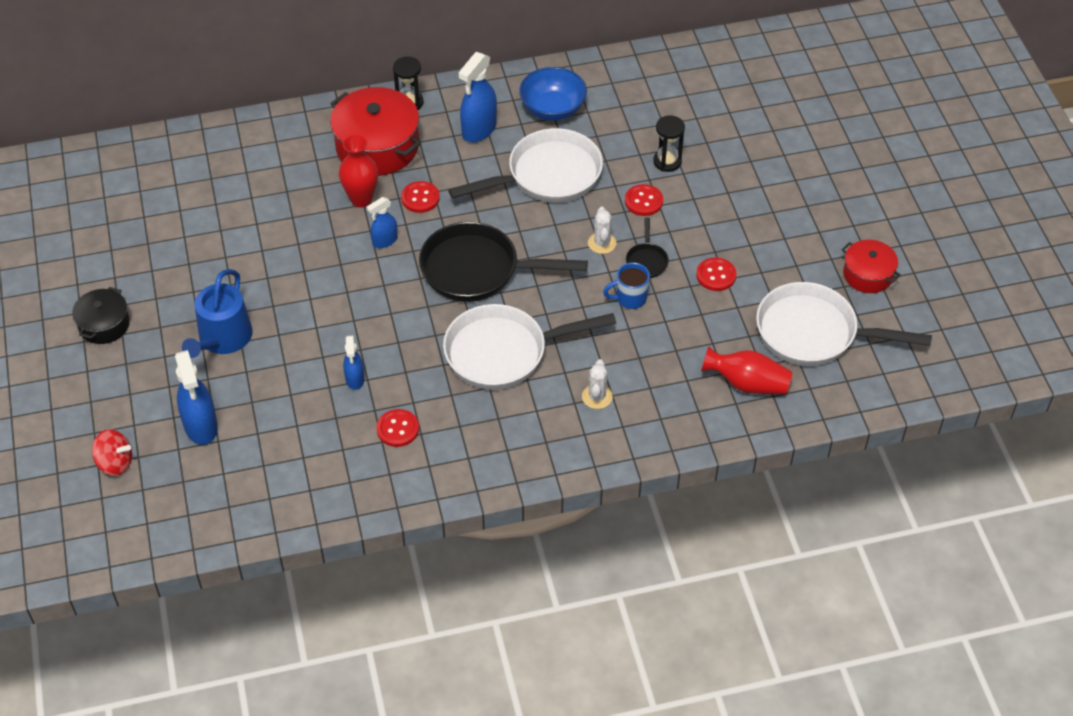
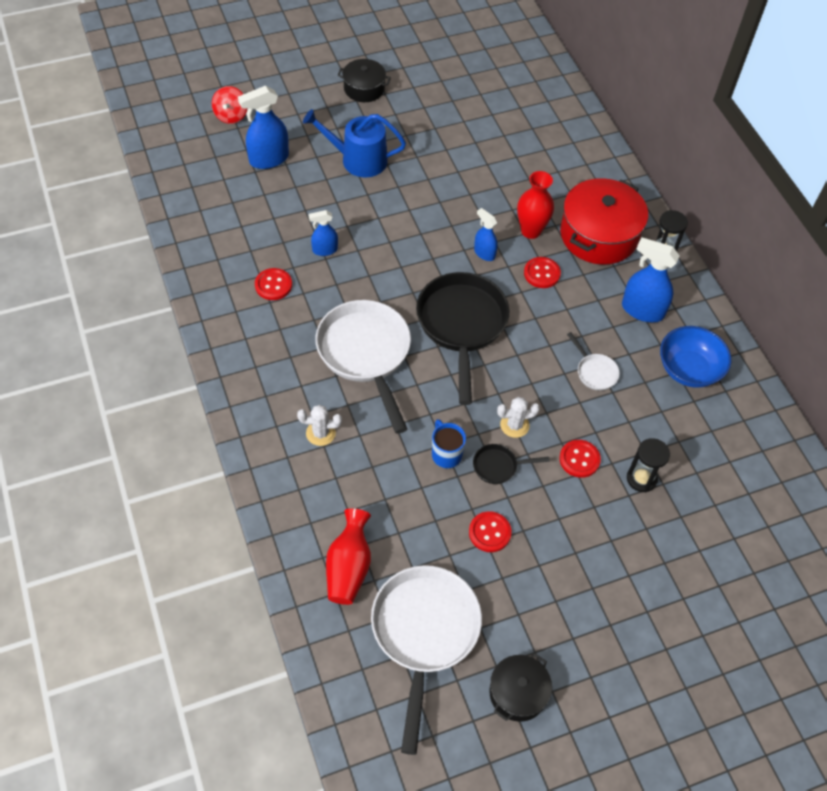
camera: 80 degrees right, 5 degrees up
white pan [448,128,603,203] -> white pan [567,332,620,391], size x0.44
red pot [841,240,901,293] -> black pot [489,653,552,722]

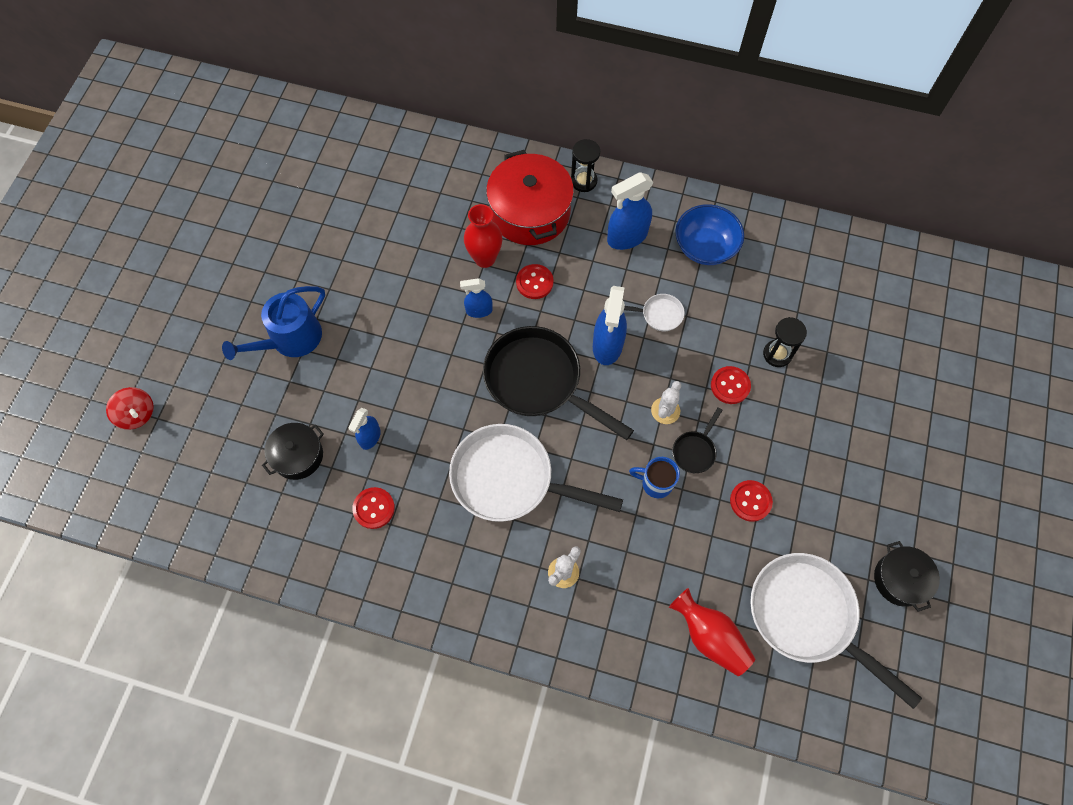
camera: 50 degrees left, 10 degrees up
blue spray bottle [238,86,289,169] -> blue spray bottle moved to [593,286,627,365]
black pot [338,59,391,102] -> black pot moved to [262,423,324,480]

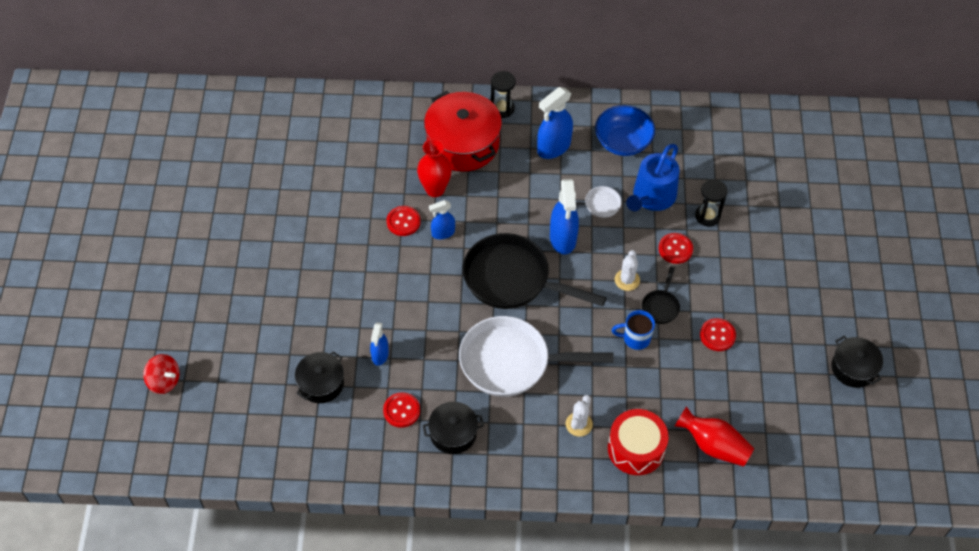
camera: 15 degrees left, 10 degrees down
blue watering can [222,286,325,360] -> blue watering can moved to [626,144,680,211]
red button [516,264,553,299] -> red button moved to [386,206,421,236]
white pan [750,553,922,709] -> none
none -> black pot [423,402,484,454]
none -> red drum [608,409,669,475]

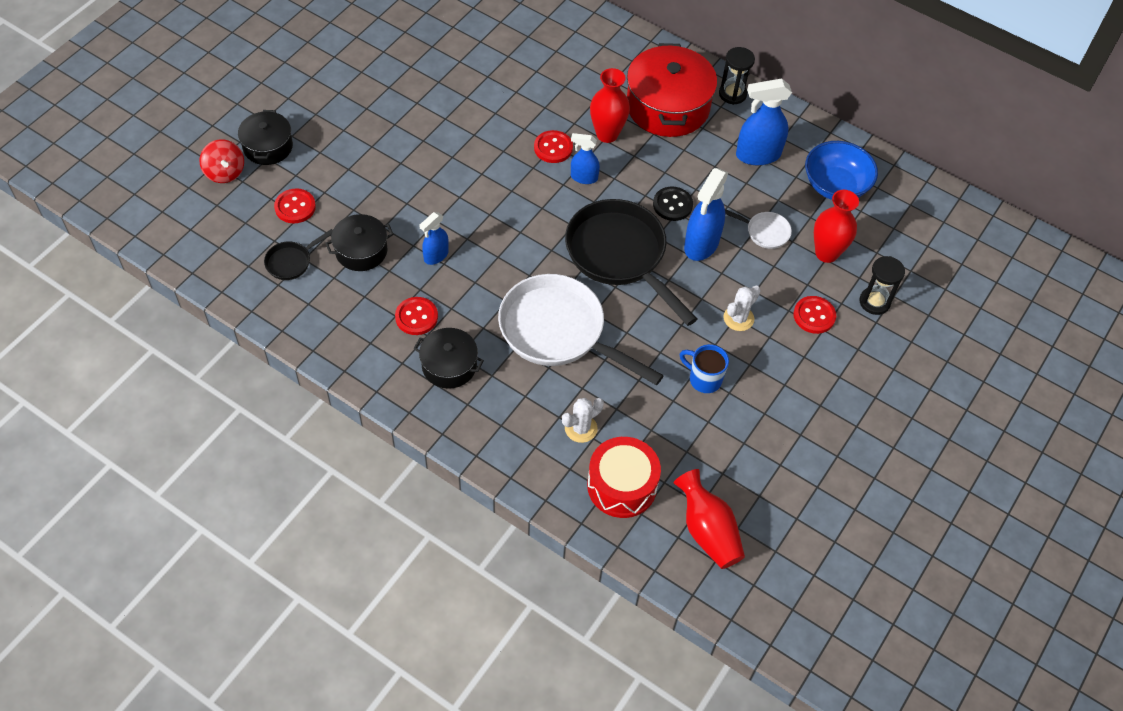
camera: 30 degrees right, 0 degrees up
blue watering can [626,144,680,211] -> red vase [814,190,859,263]
black pan [642,267,680,324] -> black pan moved to [264,229,333,280]
red button [700,318,736,351] -> red button moved to [274,188,316,223]
black pot [832,336,883,388] -> black pot moved to [238,110,293,165]
none -> black button [653,186,693,221]

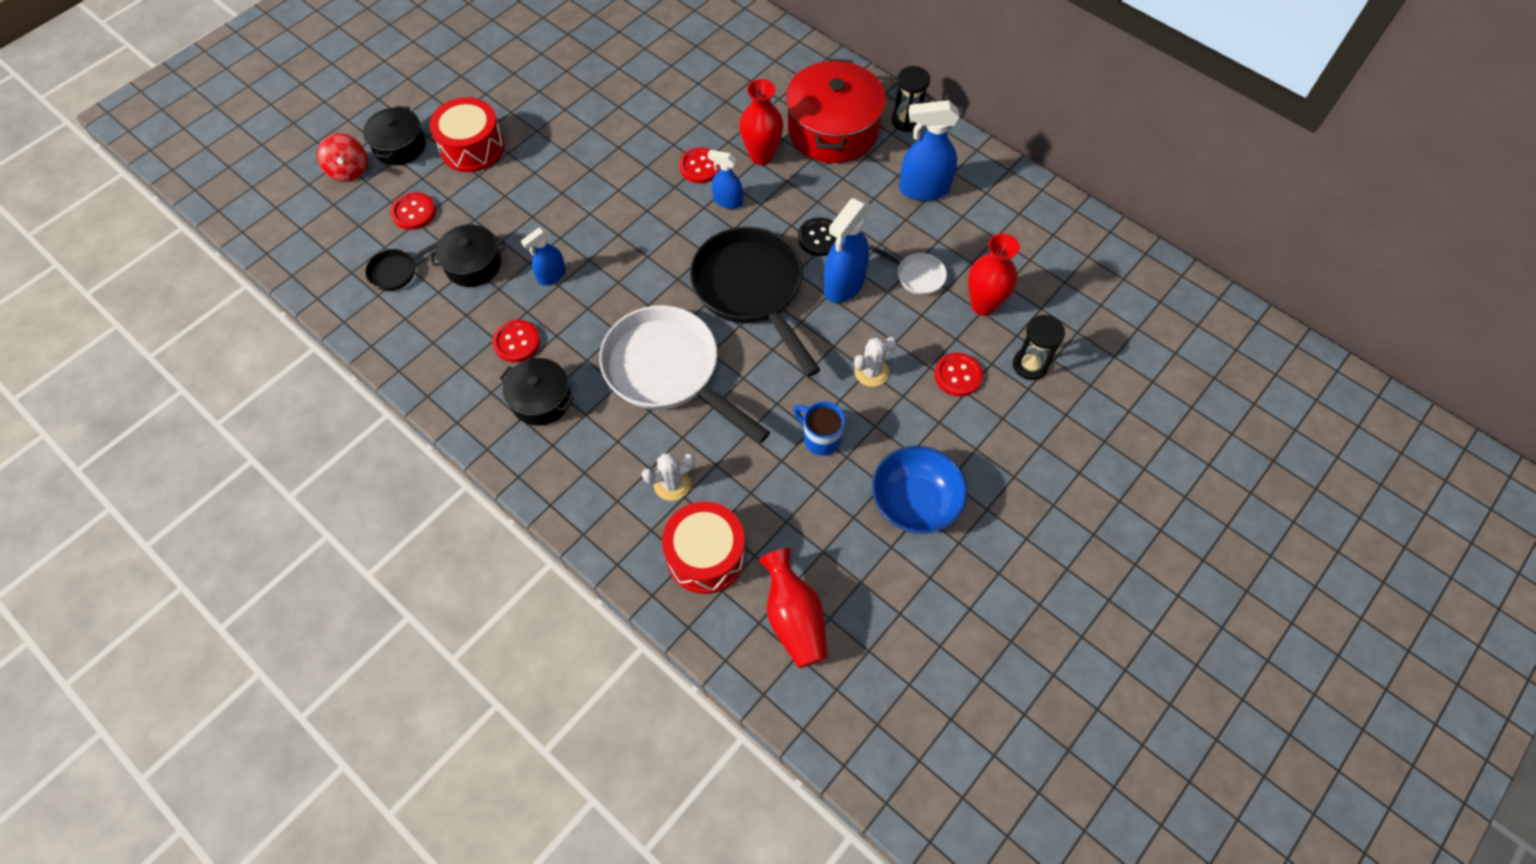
camera: 10 degrees right, 5 degrees up
blue bowl [805,141,878,200] -> blue bowl moved to [872,446,968,534]
none -> red drum [429,97,504,172]

